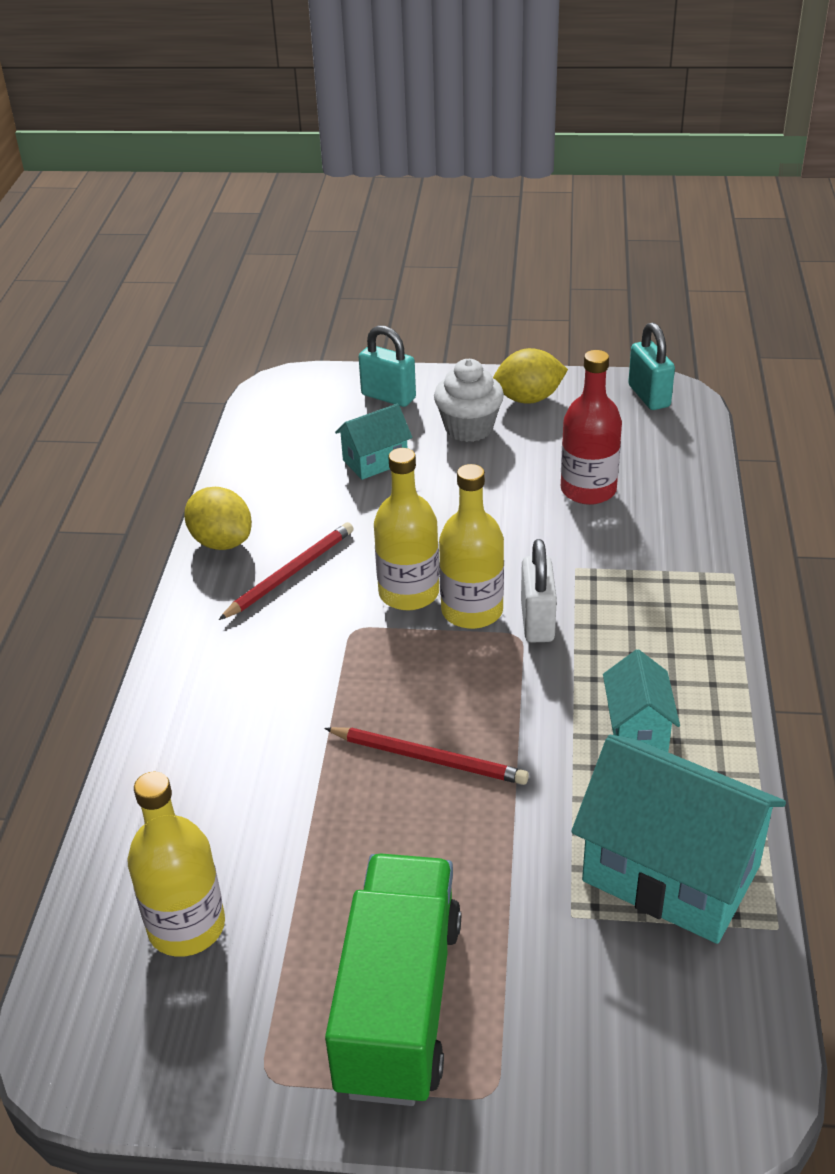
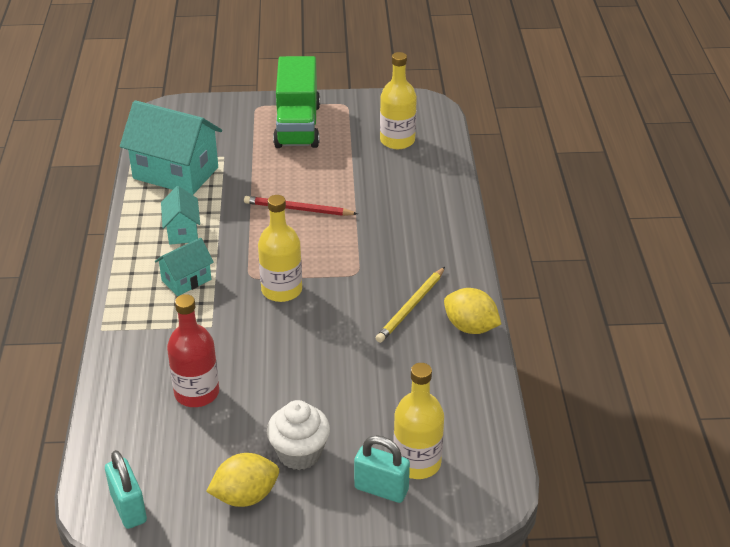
camera: 170 degrees right, 0 degrees up
red pencil [219,522,354,620] -> yellow pencil [376,267,445,343]
turquoise house [335,404,412,480] -> turquoise house moved to [155,238,214,296]
yellow bottle [374,448,439,610] -> yellow bottle moved to [393,363,444,479]
white padlock [521,539,557,643] -> none

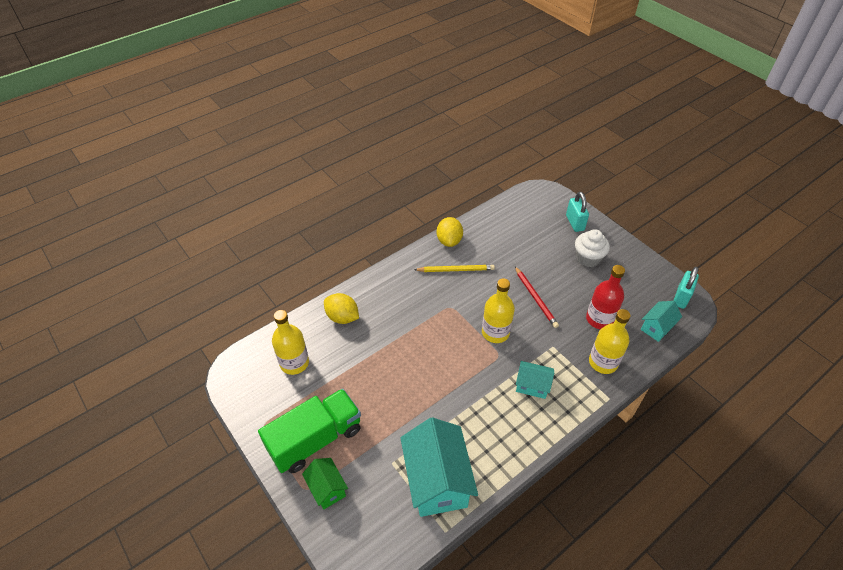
camera: 125 degrees left, 10 degrees up
turquoise house [161,186,200,245] -> turquoise house moved to [641,301,682,342]
yellow lemon [206,453,279,507] -> yellow lemon moved to [324,293,359,324]
red pencil [244,196,358,216] -> red pencil moved to [515,267,559,328]
yellow bottle [393,363,444,479] -> yellow bottle moved to [589,309,631,374]
none -> green house [302,458,348,510]

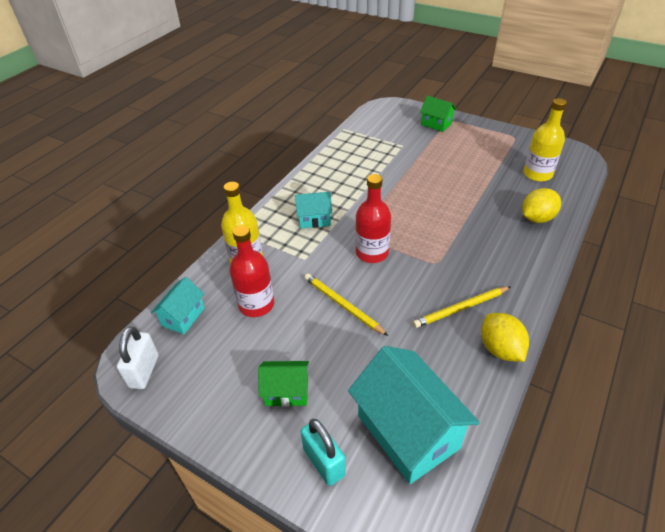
camera: 160 degrees right, 5 degrees down
green truck [258,389,361,473] -> none
yellow lemon [324,293,359,324] -> yellow lemon turned 45 degrees counterclockwise [522,188,561,223]
turquoise house [400,417,478,517] -> turquoise house moved to [348,346,480,484]
yellow bottle [482,278,515,343] -> red bottle [355,174,391,263]
red pencil [515,267,559,328] -> yellow pencil [304,274,388,336]
white cupcake [575,229,610,267] -> green house [258,361,309,407]
turquoise padlock [673,267,699,309] -> white padlock [117,326,159,389]

